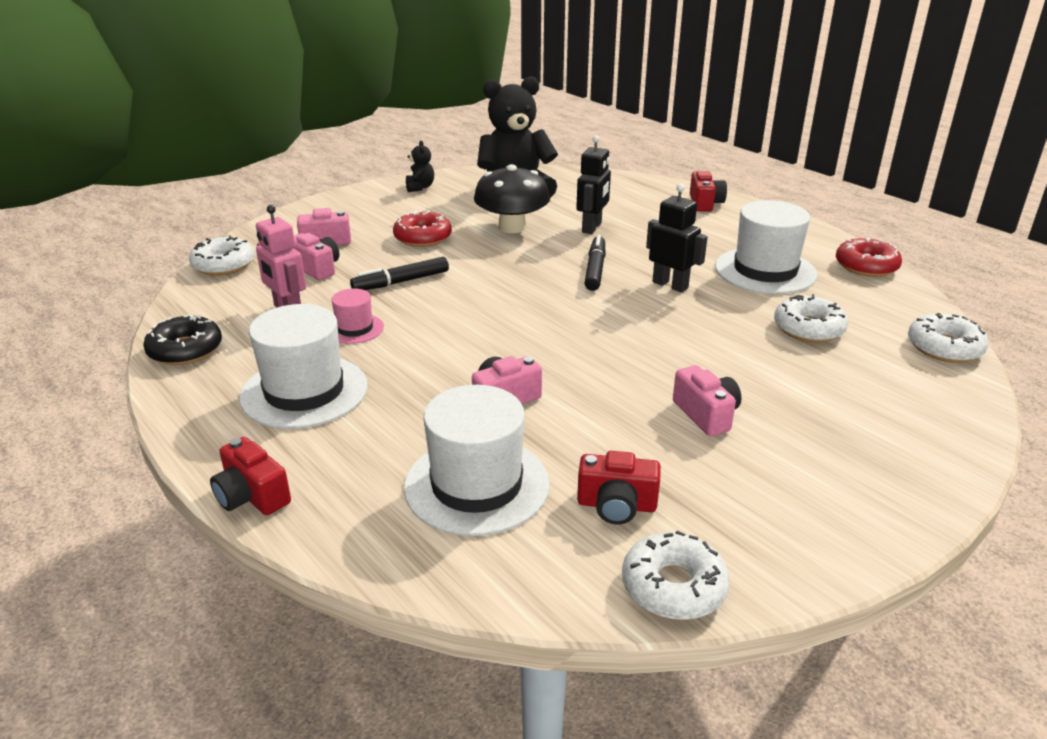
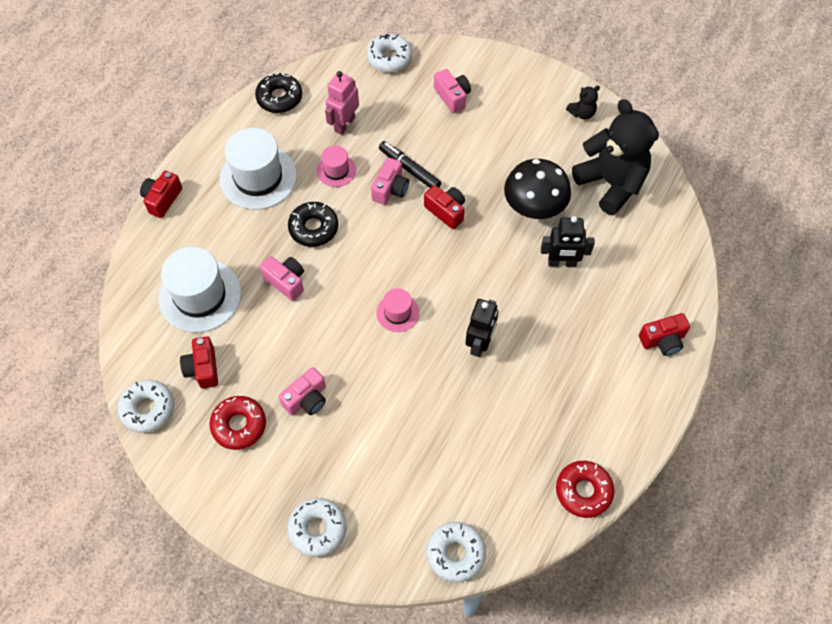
camera: 70 degrees right, 30 degrees up
pink camera [294,233,339,280] -> pink camera moved to [371,158,409,205]
red donut [393,210,452,247] -> red donut moved to [209,396,266,450]
black marker [585,234,606,291] -> none
white hat [715,200,817,294] -> none
white donut [774,294,848,342] -> white donut moved to [287,498,347,557]
none -> black donut [288,202,338,247]
none -> pink hat [376,288,419,332]
none -> red camera [424,185,465,229]

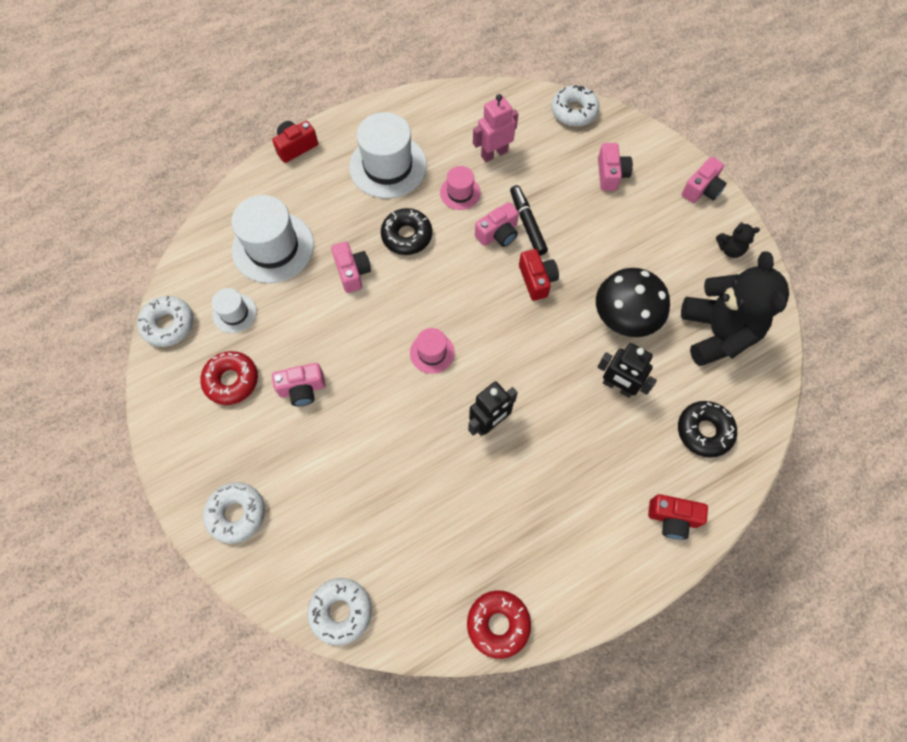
camera: 30 degrees right, 5 degrees up
red camera [180,336,218,389] -> white hat [212,288,257,333]
black donut [255,73,302,113] -> black donut moved to [678,401,737,458]
none -> pink camera [682,157,727,203]

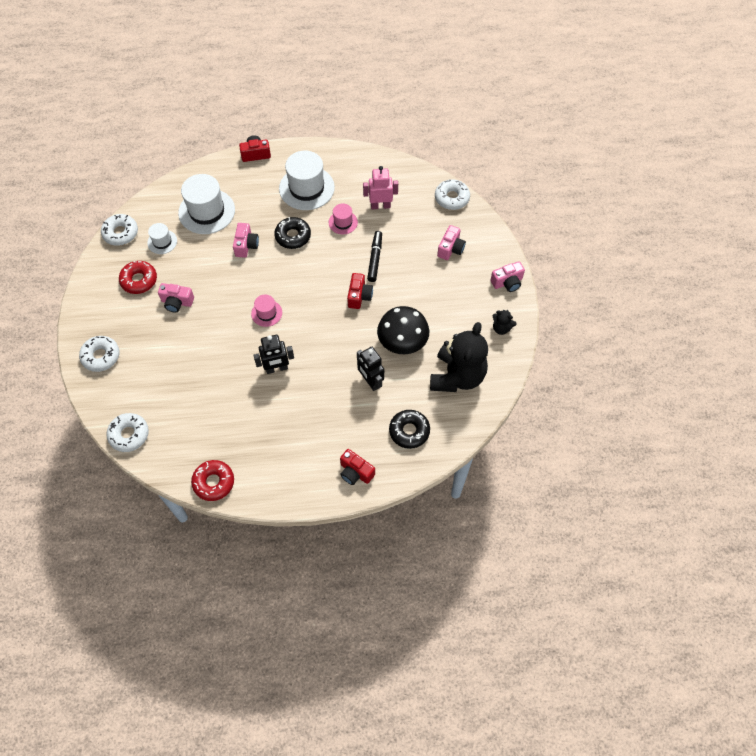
camera: 25 degrees right, 5 degrees down
pink camera [475,202,519,247] -> none

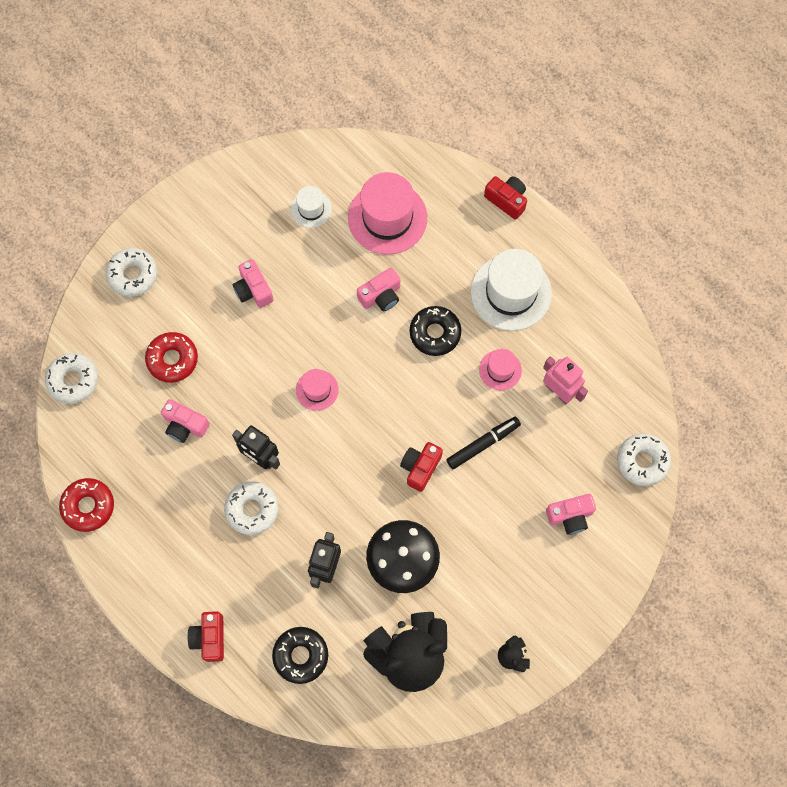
camera: 50 degrees right, 10 degrees up
white donut [101,214,138,246] -> white donut moved to [224,481,279,535]
red donut [119,261,157,294] -> red donut moved to [145,332,198,383]
white hat [178,174,235,234] -> pink hat [348,172,427,255]
red camera [347,273,373,309] -> red camera turned 150 degrees clockwise [400,442,443,492]
pink camera [490,261,525,292] -> pink camera moved to [161,399,210,443]

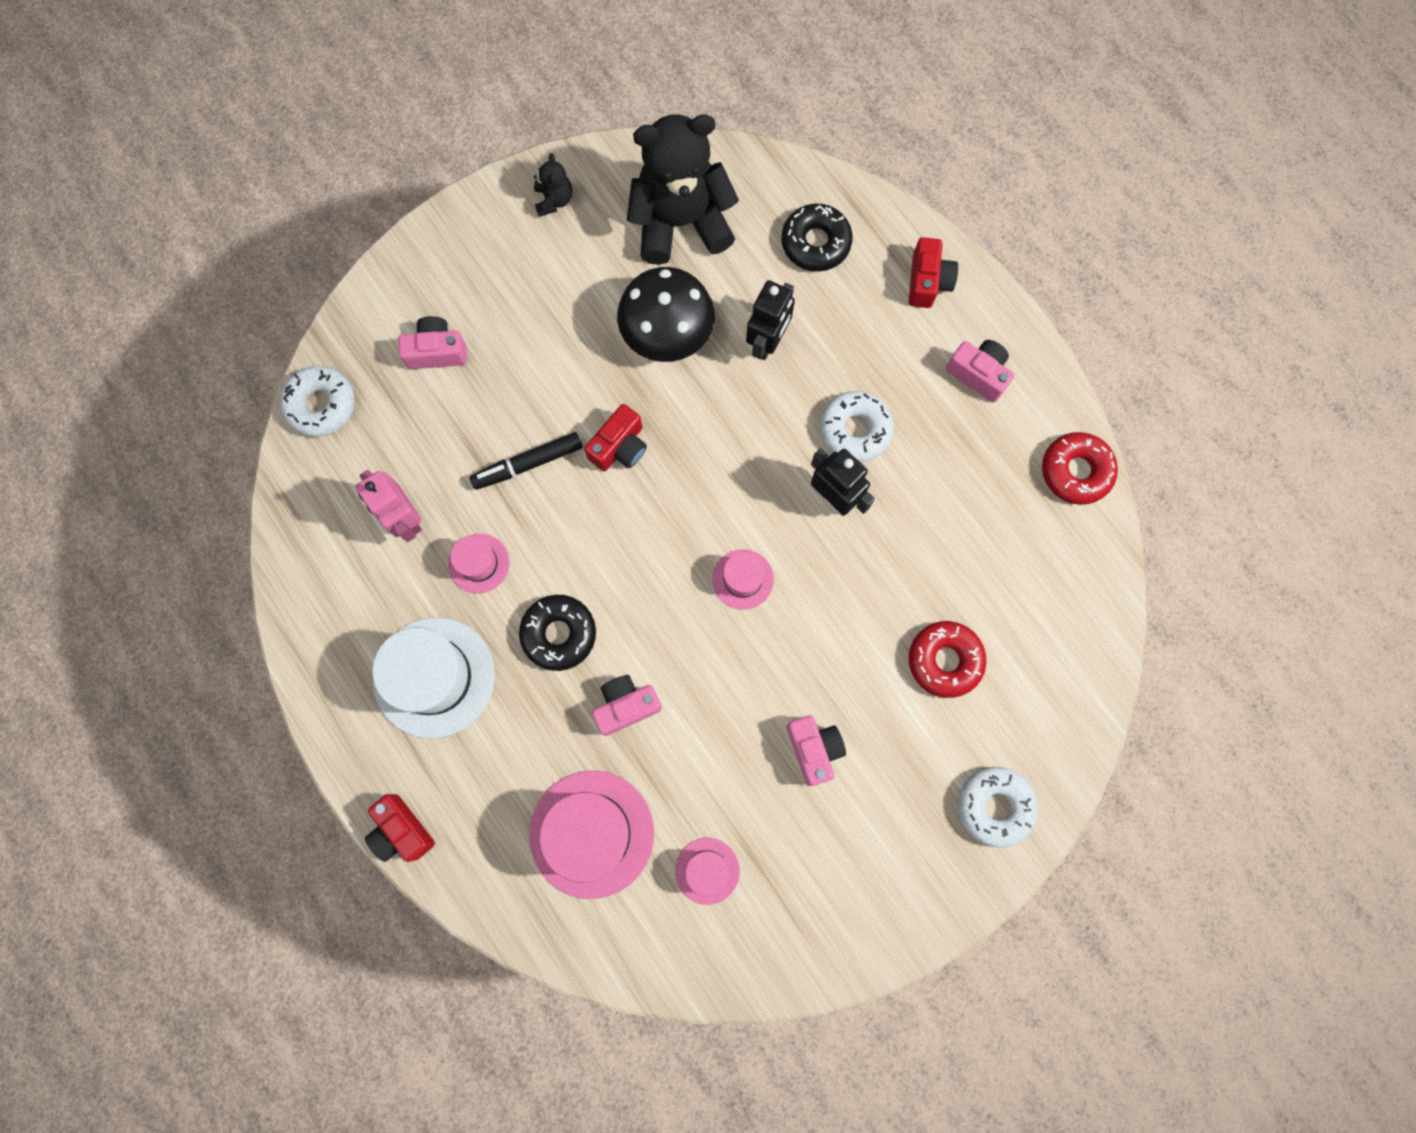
camera: 170 degrees left, 5 degrees up
white donut [45,353,98,404] -> none
pink camera [161,399,210,443] -> pink camera moved to [946,340,1014,403]
white hat [291,186,332,228] -> pink hat [675,838,740,905]

